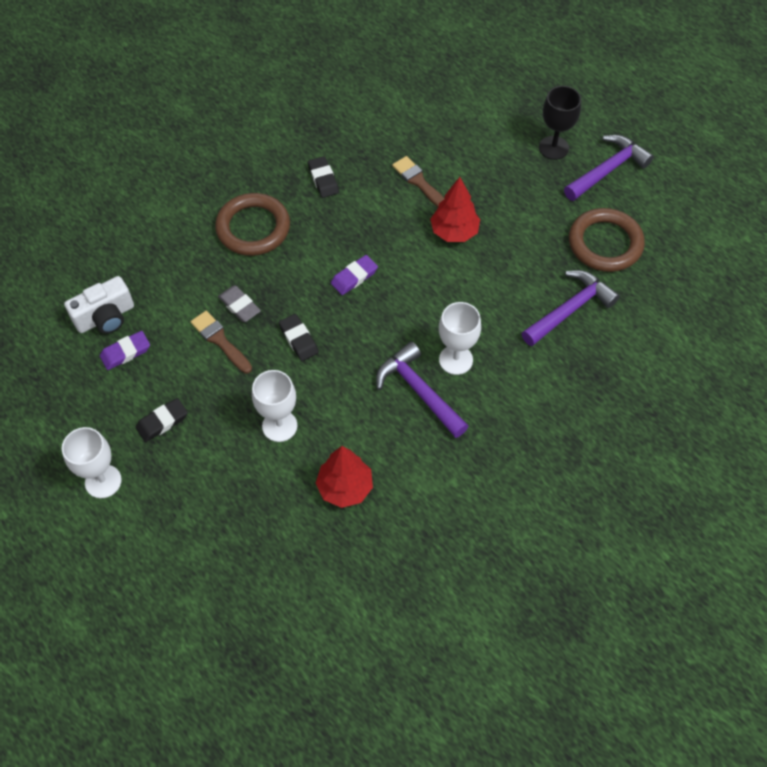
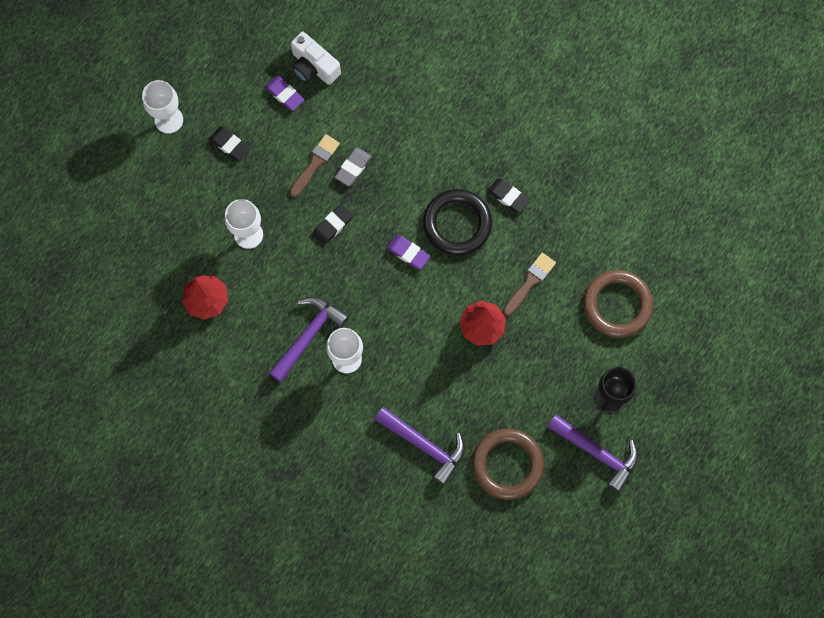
camera: 75 degrees right, 15 degrees up
brown ring [215,193,290,256] -> brown ring moved to [583,270,653,338]
black eraser [308,156,339,198] -> black eraser turned 75 degrees clockwise [487,178,530,213]
none -> black ring [423,189,492,255]

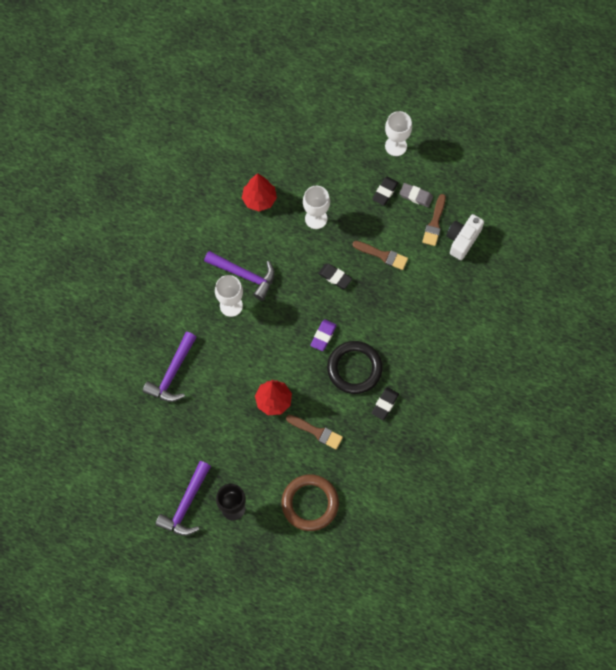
camera: 80 degrees right, 5 degrees down
purple eraser [265,76,304,111] -> brown brush [422,194,446,246]
grey eraser [335,148,372,186] -> grey eraser moved to [399,183,433,207]
brown ring [472,428,544,500] -> none

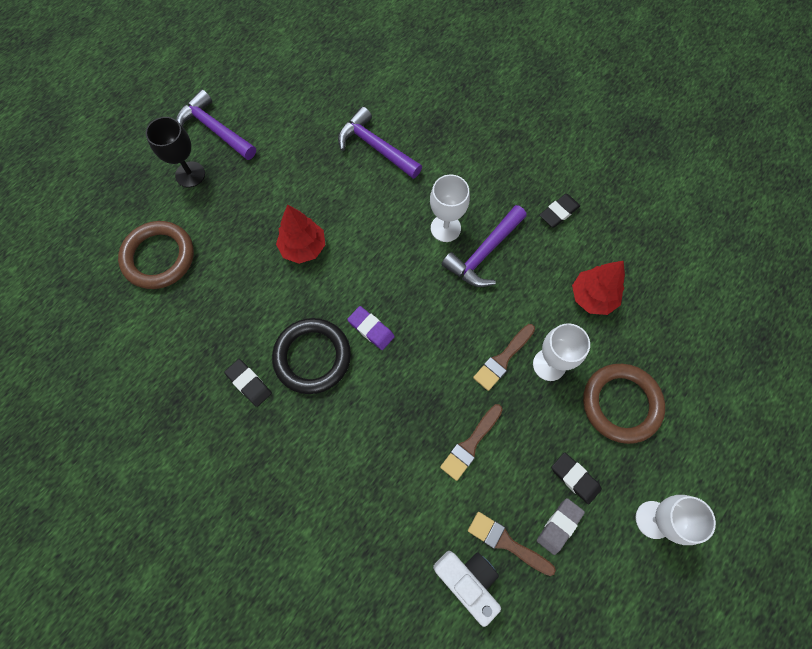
camera: 105 degrees right, 0 degrees up
brown brush [286,414,343,449] -> brown brush moved to [473,324,535,391]
black eraser [318,263,352,289] -> black eraser moved to [540,194,580,227]
none -> brown ring [583,364,665,444]

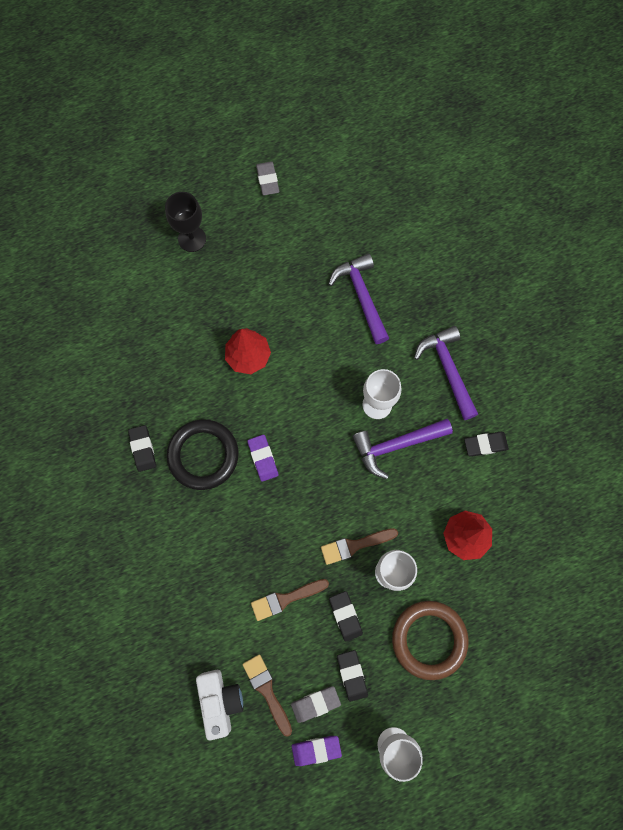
camera: 30 degrees right, 5 degrees up
brown ring [118,221,194,289] -> none
purple hammer [176,89,256,160] -> purple hammer moved to [414,326,479,420]
none -> grey eraser [256,161,279,195]
none -> purple eraser [292,736,342,766]
none -> black eraser [329,591,363,642]

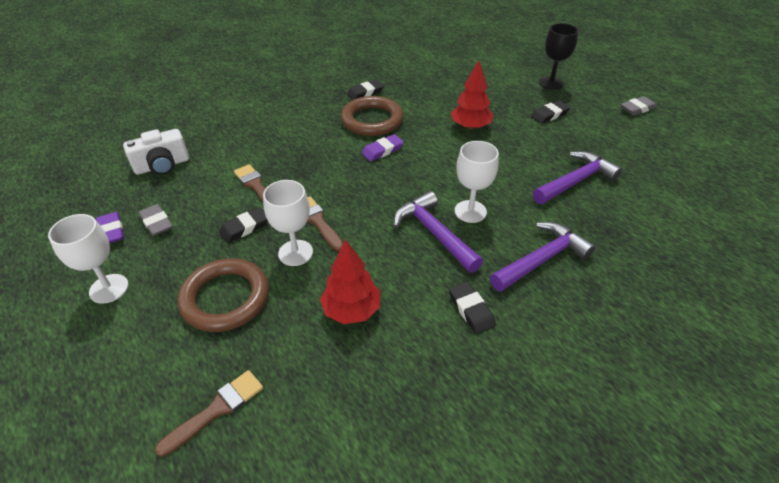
camera: 75 degrees right, 30 degrees down
black ring [167,419,239,490] -> brown ring [341,96,403,136]
brown brush [242,654,292,737] -> brown brush moved to [155,370,263,457]
black eraser [337,650,368,702] -> black eraser moved to [531,101,570,124]

